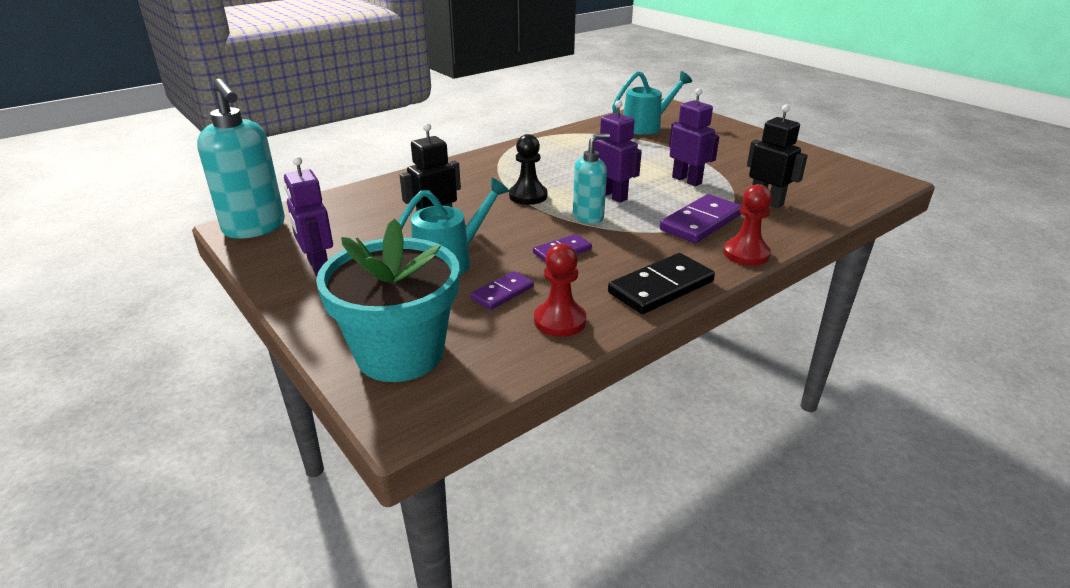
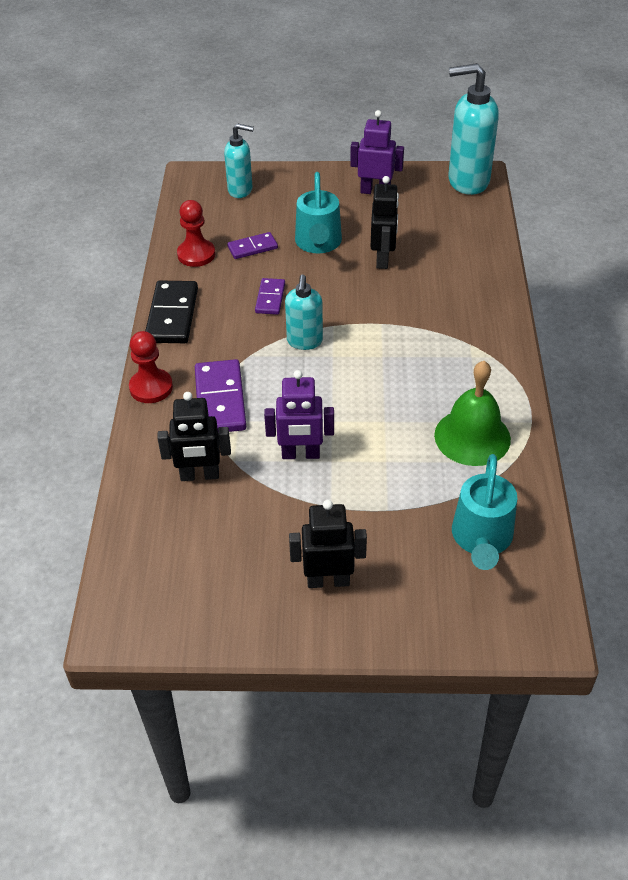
camera: 130 degrees right, 15 degrees up
turquoise flower pot [316,219,460,382] -> turquoise soap dispenser [224,124,254,198]
purple domino [471,271,534,310] -> purple domino turned 75 degrees clockwise [227,232,278,259]
black pawn [509,134,547,205] -> none
purple robot [594,100,642,203] -> none
none -> black robot [289,500,367,588]
none -> green bell [434,361,511,466]

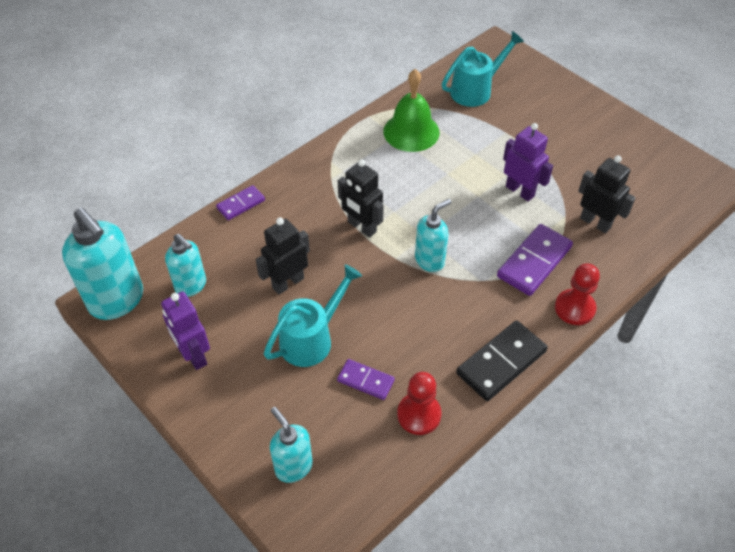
camera: 135 degrees left, 5 degrees up
purple domino [255,278,285,315] -> purple domino moved to [216,185,265,220]
black robot [289,500,367,588] -> black robot moved to [338,159,384,238]
none -> turquoise soap dispenser [165,234,206,297]

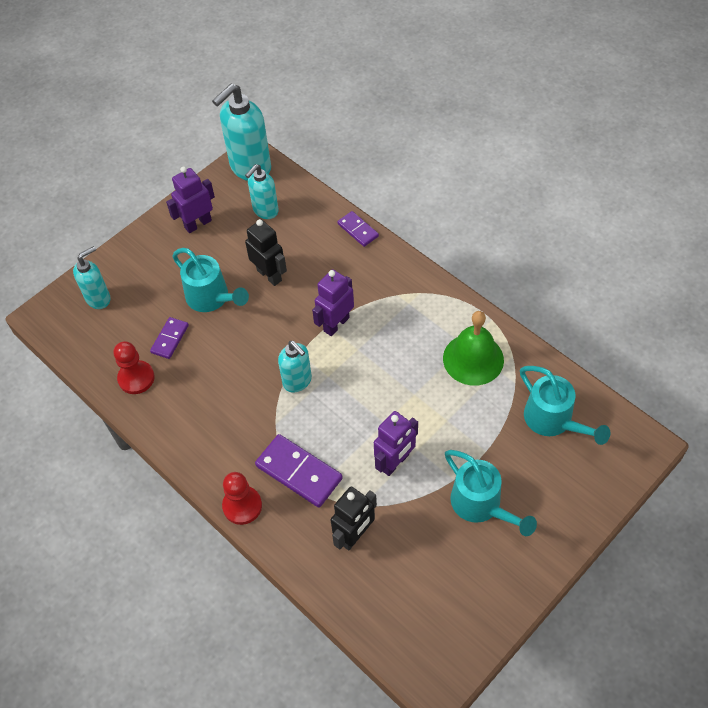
camera: 90 degrees right, 5 degrees up
black robot [338,159,384,238] -> purple robot [312,269,354,336]
black domino [456,320,548,401] -> none
none -> turquoise watering can [445,450,537,536]

